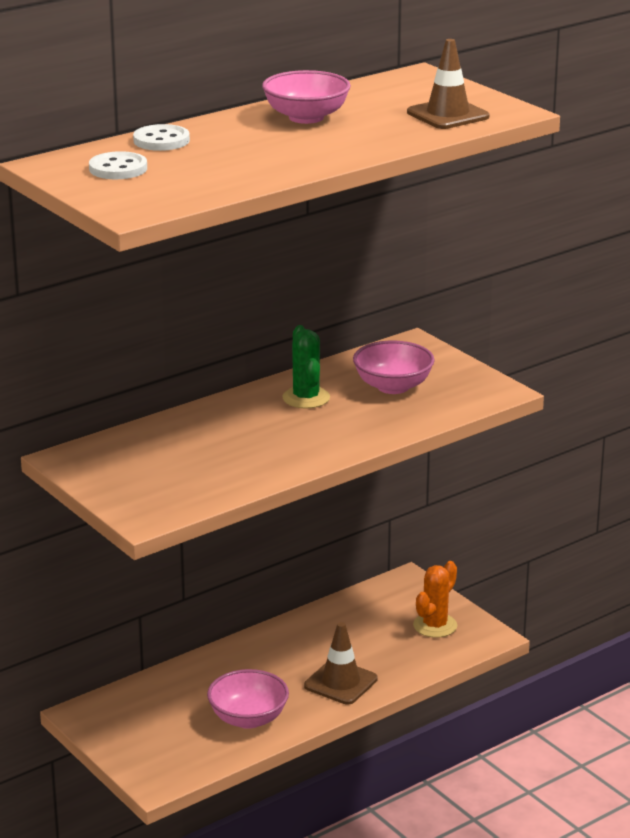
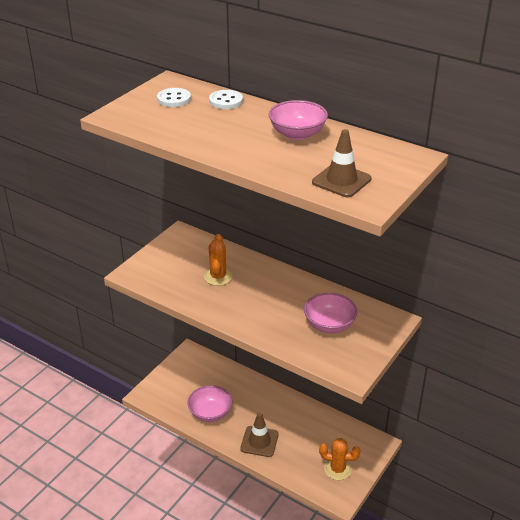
camera: 70 degrees right, 10 degrees up
green cactus [282,325,330,409] -> none
none -> orange cactus [204,234,233,286]

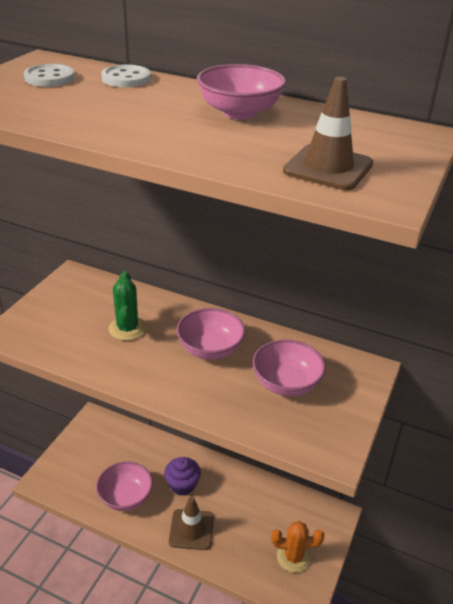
camera: 10 degrees left, 0 degrees up
orange cactus [204,234,233,286] -> green cactus [108,271,147,341]
none -> purple cupcake [164,457,201,496]
none -> pink bowl [176,308,245,360]

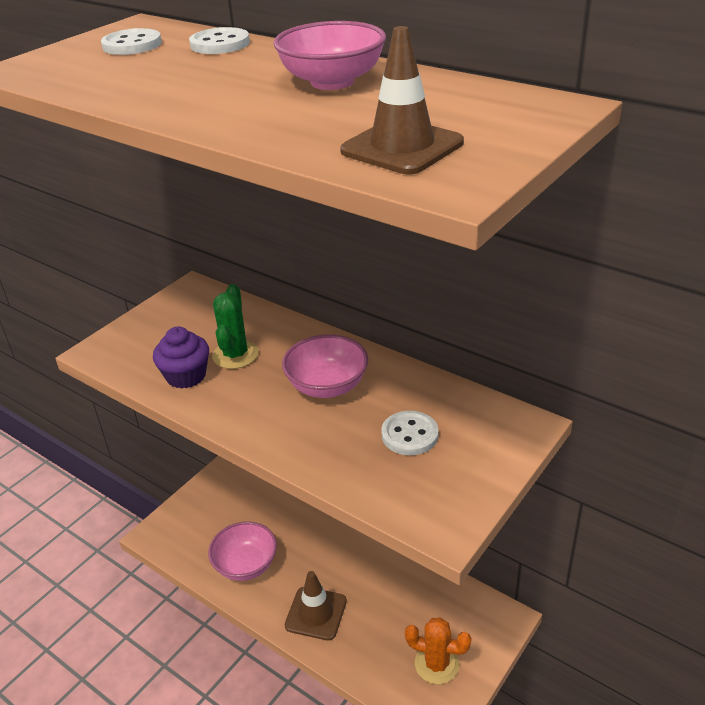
camera: 15 degrees right, 0 degrees up
purple cupcake [164,457,201,496] -> purple cupcake moved to [153,326,209,389]
pink bowl [253,339,326,396] -> white button [381,411,438,455]

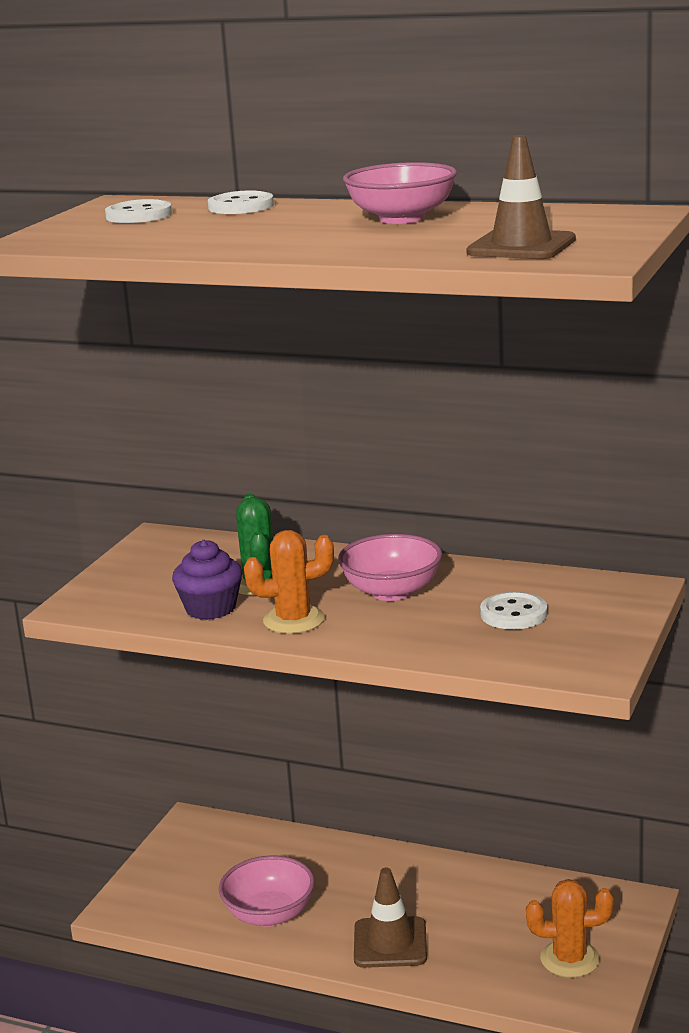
camera: 15 degrees left, 15 degrees down
none -> orange cactus [244,530,334,634]

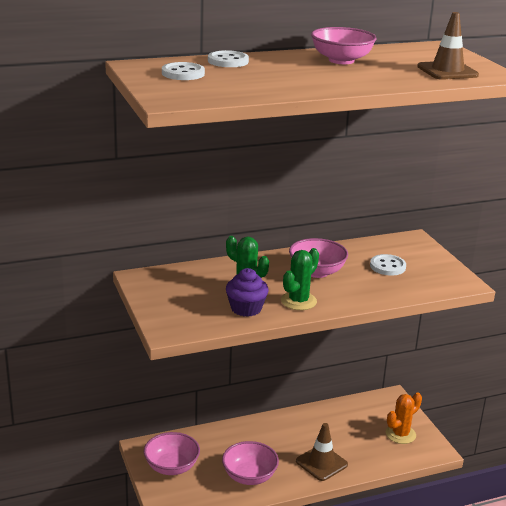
camera: 45 degrees left, 5 degrees up
orange cactus [244,530,334,634] -> green cactus [281,248,319,310]
none -> pink bowl [144,432,200,475]

